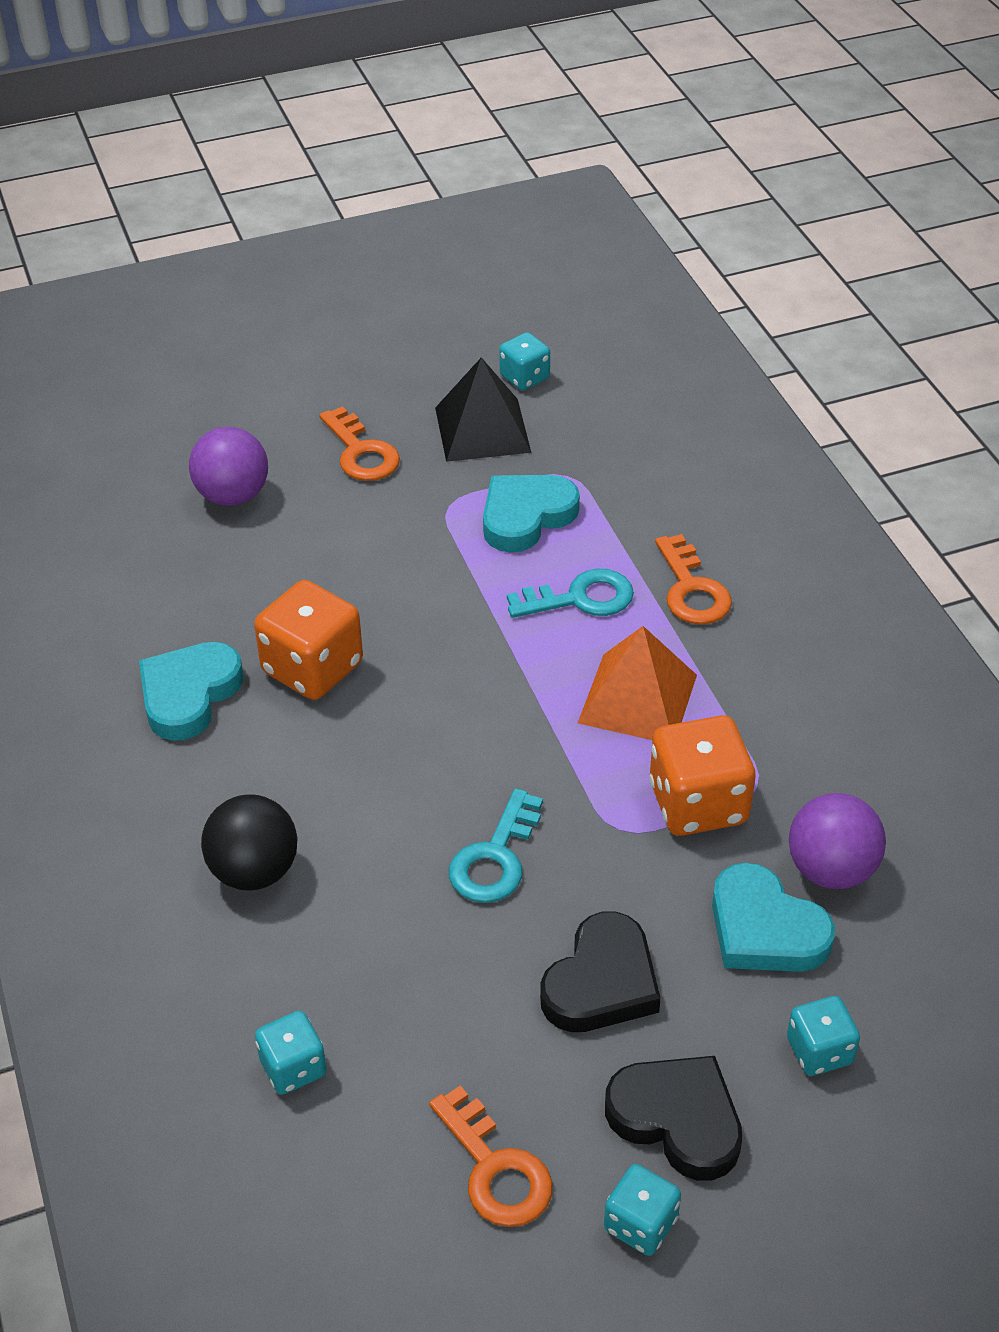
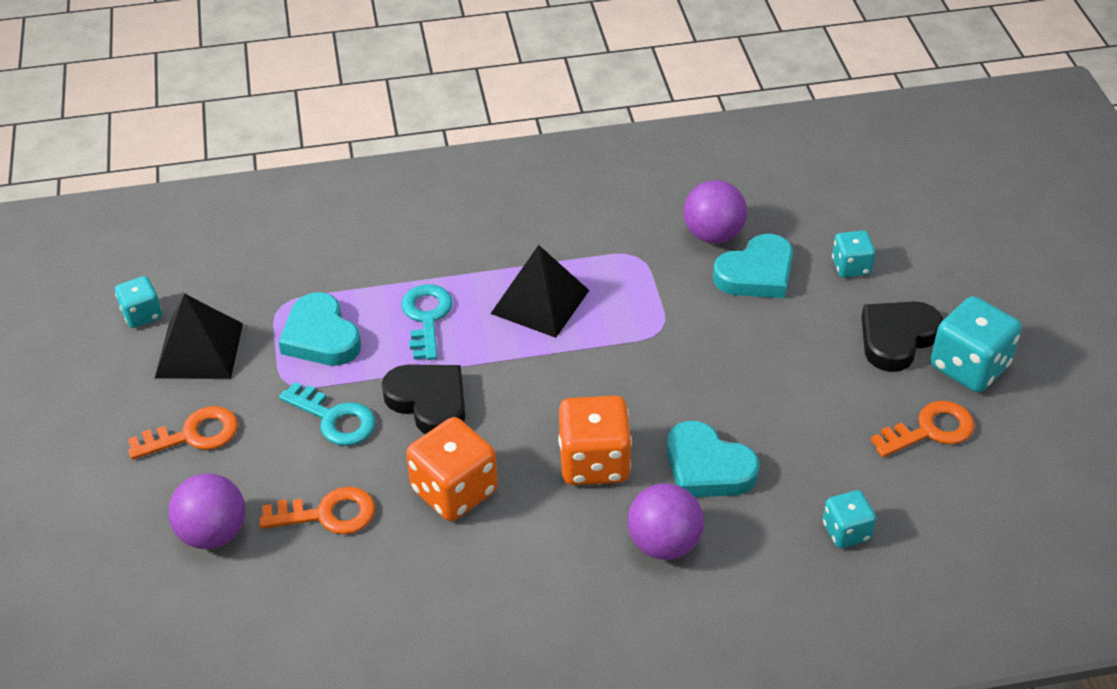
camera: 80 degrees left, 0 degrees up
turquoise heart [139,642,243,741] -> turquoise heart moved to [667,421,759,497]
black ball [201,794,298,891] -> purple ball [627,483,704,560]
turquoise key [449,788,543,903] -> turquoise key moved to [279,382,376,446]
black heart [540,911,661,1032] -> black heart moved to [382,364,466,434]
orange pyramid [578,626,697,740] -> black pyramid [490,245,590,338]
turquoise dice [604,1164,681,1256] -> turquoise dice [930,296,1022,392], size x1.73
orange dice [649,715,756,836] -> orange dice moved to [558,396,632,485]
orange key [655,534,732,625] -> orange key moved to [259,487,375,534]

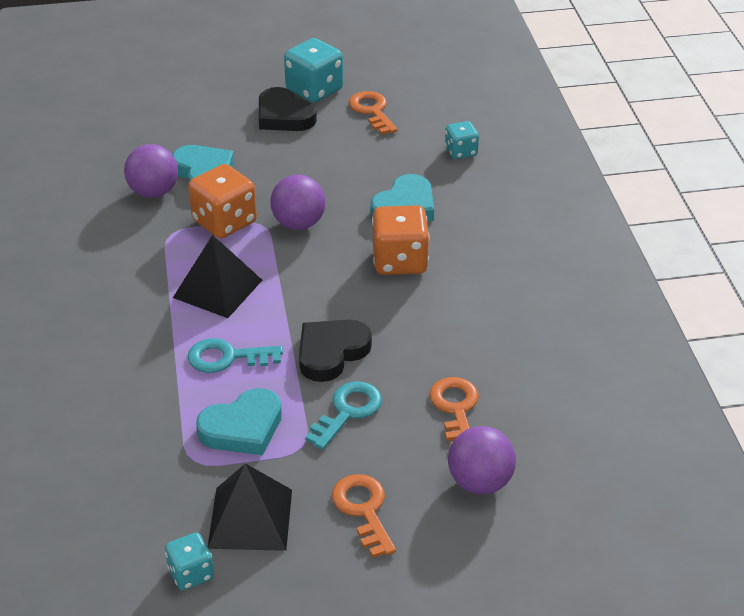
camera: 90 degrees left, 5 degrees down
orange dice [406,417,498,521] -> orange dice moved to [188,164,257,239]
purple ball [627,483,704,560] -> purple ball moved to [270,175,325,230]
turquoise dice [832,230,876,277] -> none

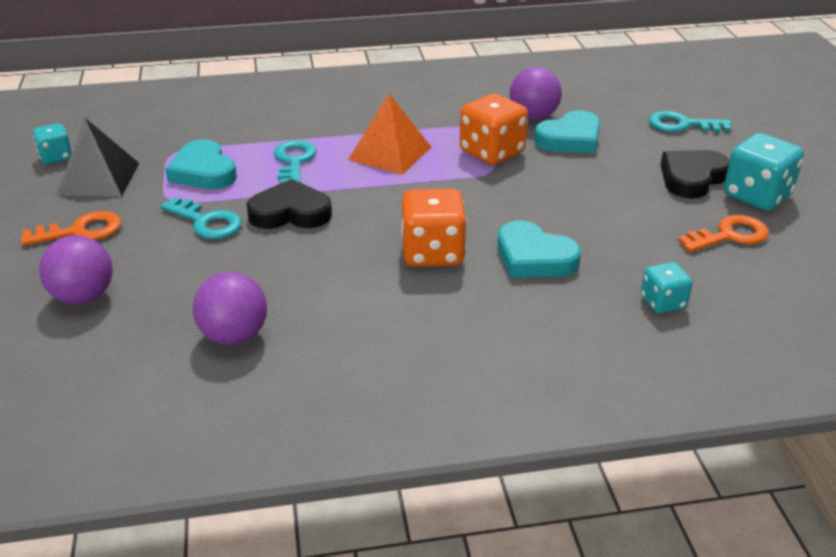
camera: 90 degrees right, 5 degrees down
black pyramid [173,235,262,318] -> orange pyramid [348,94,431,175]
purple ball [270,175,325,230] -> purple ball moved to [193,272,267,345]
black heart [299,320,372,382] -> black heart turned 45 degrees counterclockwise [247,179,332,229]
orange key [429,377,479,445] -> none
none -> turquoise key [649,111,731,132]

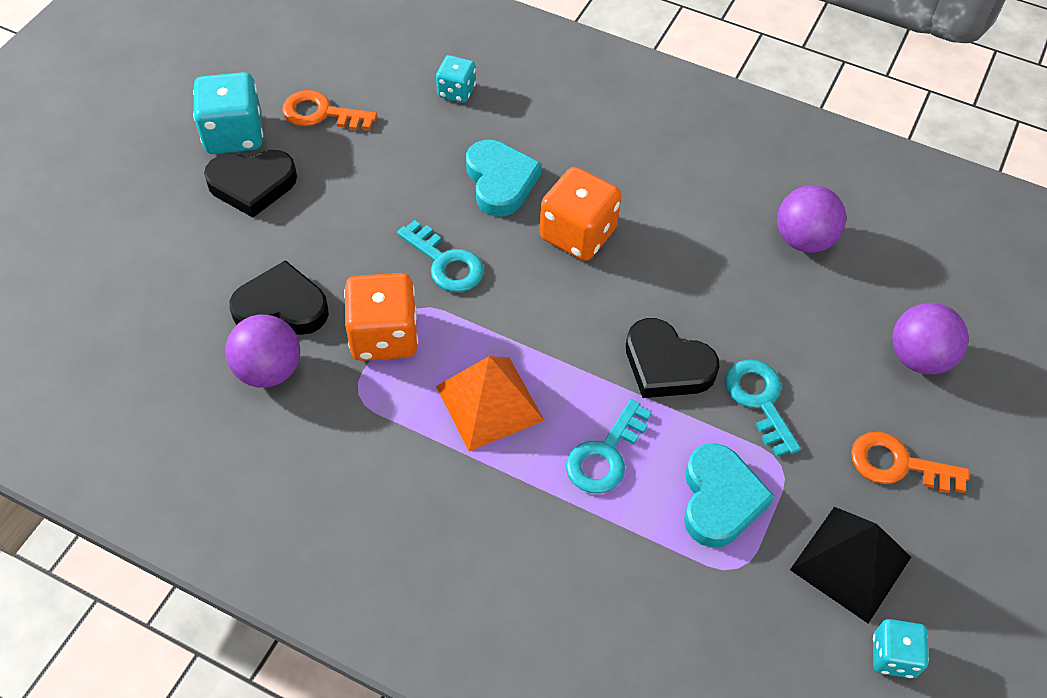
camera: 145 degrees left, 20 degrees up
turquoise heart [534,110,601,153] -> black heart [229,260,329,335]
turquoise key [649,111,731,132] -> turquoise key moved to [397,220,484,292]

